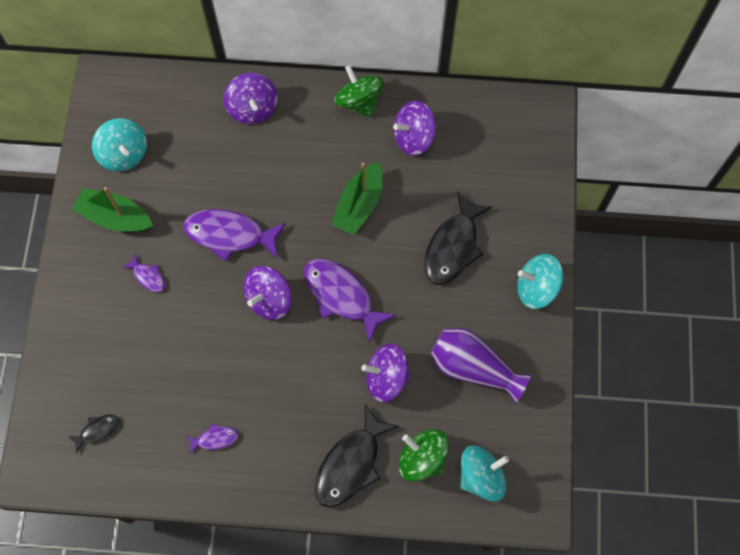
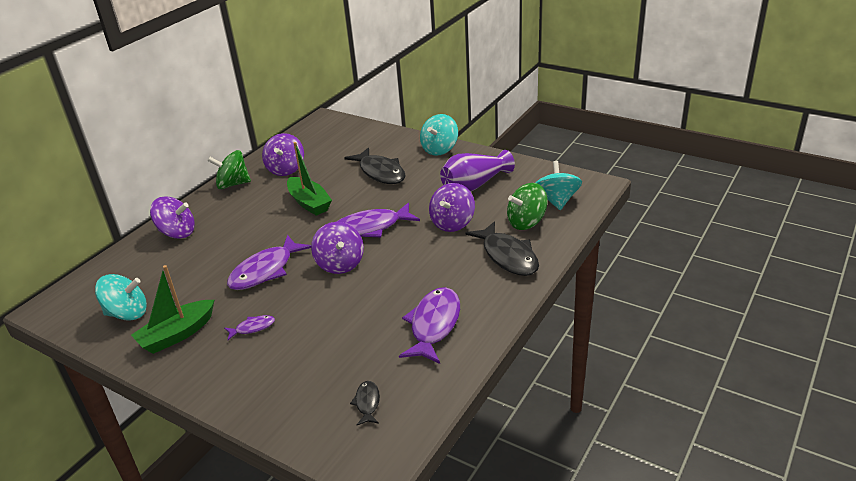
camera: 60 degrees left, 35 degrees down
purple fish [186,424,238,454] -> purple fish [399,287,460,364], size x2.08

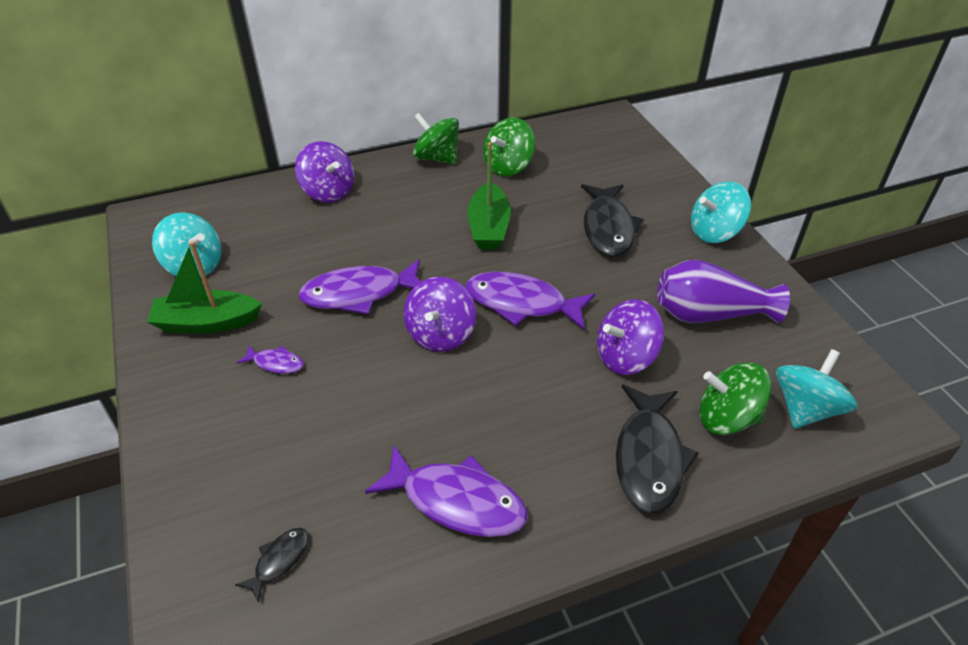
camera: 35 degrees right, 10 degrees up
purple spinning top [262,133,304,176] -> green spinning top [483,118,535,176]
purple fish [399,287,460,364] -> purple fish turned 60 degrees clockwise [365,445,528,537]

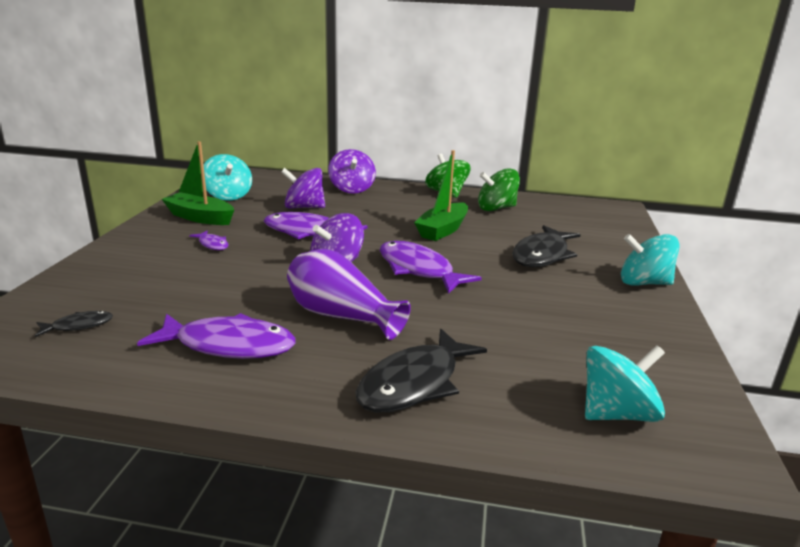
camera: 30 degrees right, 20 degrees down
purple fish [365,445,528,537] -> purple fish turned 45 degrees counterclockwise [137,313,296,359]
purple spinning top [597,299,664,375] -> purple spinning top moved to [281,168,325,209]
purple vase [658,260,790,323] -> purple vase moved to [287,249,411,340]
green spinning top [699,362,772,435] -> none

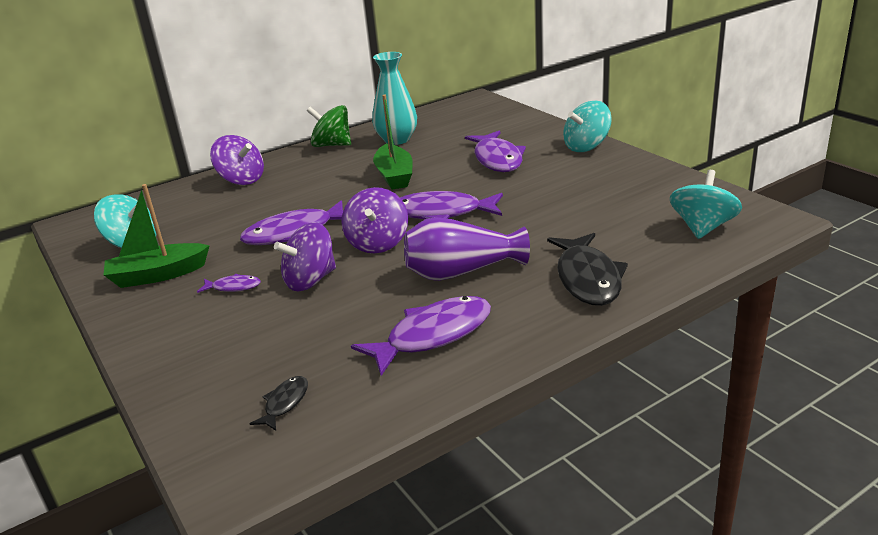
camera: 40 degrees left, 5 degrees up
purple spinning top [281,168,325,209] -> purple spinning top moved to [274,222,336,291]
green spinning top [478,168,520,211] -> turquoise vase [372,52,417,145]
black fish [512,225,580,267] -> purple fish [465,131,526,172]

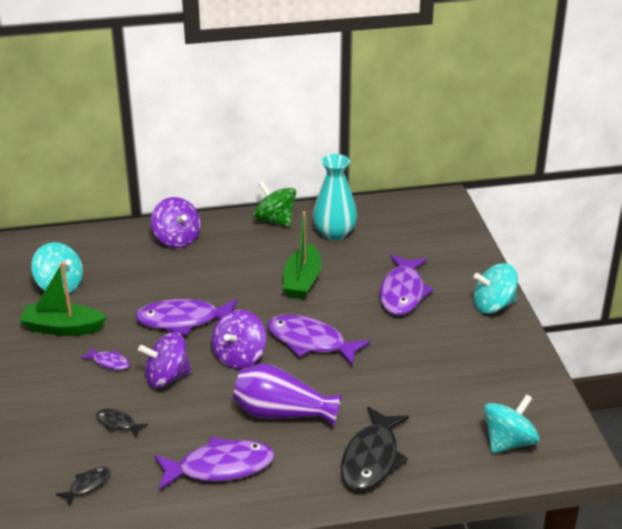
camera: 20 degrees right, 5 degrees up
none -> black fish [96,409,148,437]

